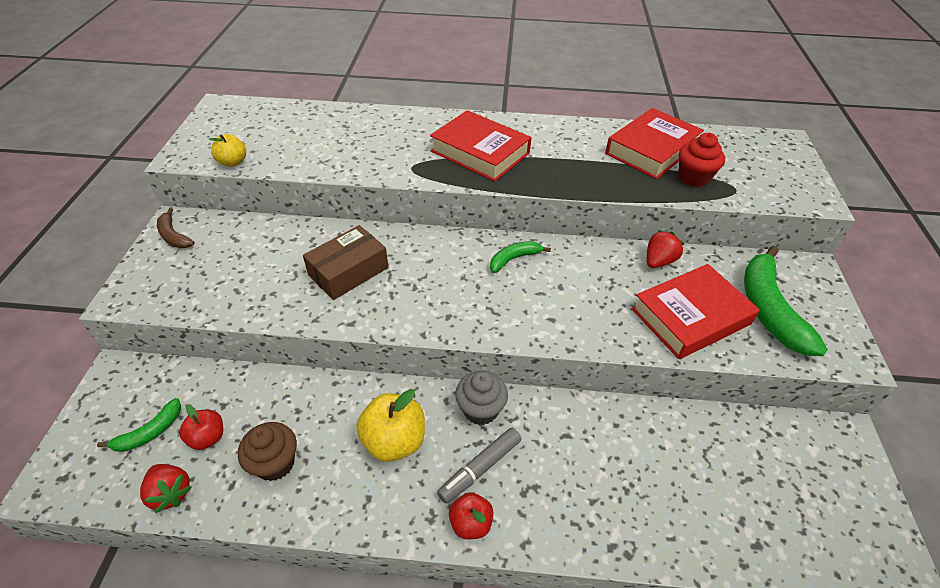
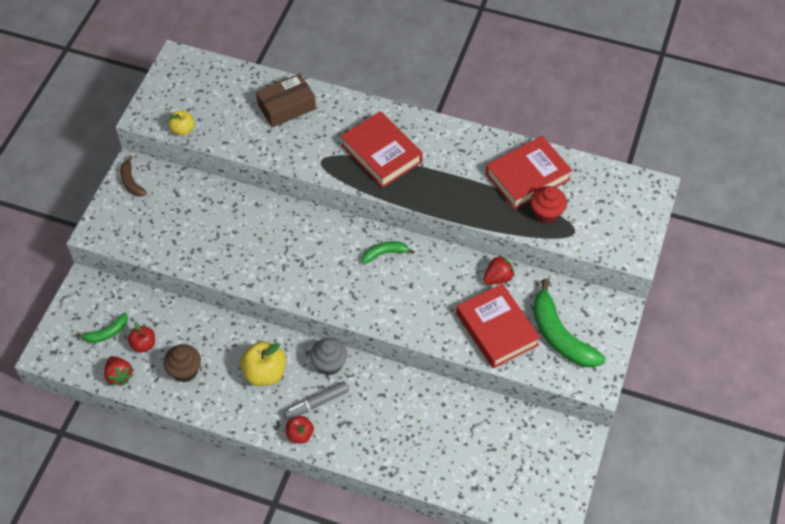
camera: 15 degrees right, 10 degrees up
brown box [303,225,388,300] -> brown box moved to [256,73,316,127]
red book [631,264,760,359] -> red book turned 75 degrees clockwise [456,283,540,368]
green banana [744,246,828,356] -> green banana turned 45 degrees counterclockwise [533,279,606,367]

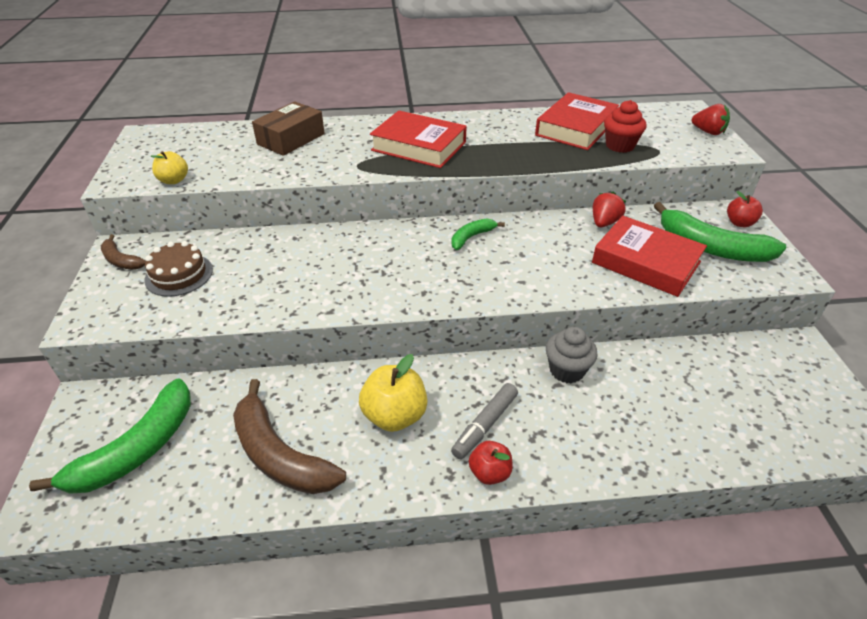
camera: 25 degrees left, 15 degrees down
green banana [75,313,128,343] -> green banana [29,378,191,494], size x1.93
red strawberry [104,356,133,386] -> red strawberry moved to [692,104,730,135]
red apple [128,322,155,352] -> red apple moved to [727,191,763,227]
brown cupcake [164,344,201,382] -> brown banana [233,379,346,494]
grey cupcake [310,338,347,375] -> grey cupcake moved to [546,327,598,383]
none -> brown cake [144,241,213,297]

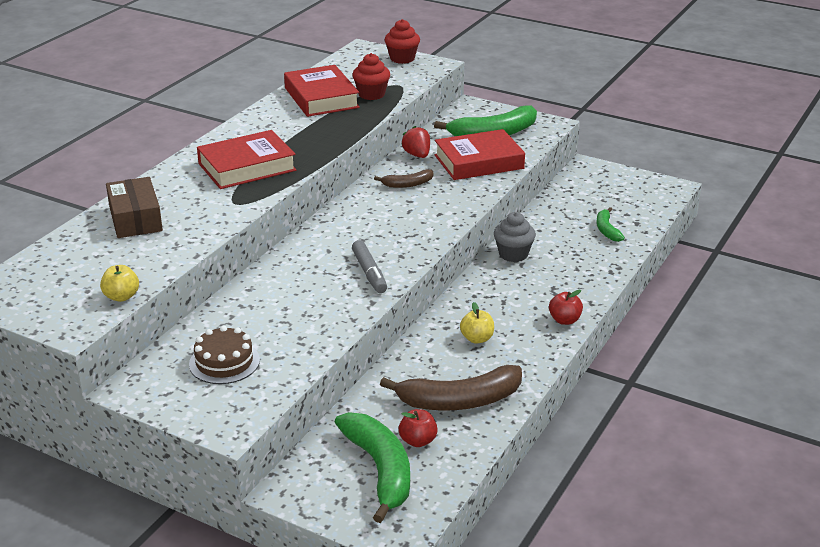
camera: 55 degrees left, 10 degrees down
brown banana [101,234,146,270] -> brown banana moved to [374,169,433,188]
yellow apple [359,354,427,432] -> yellow apple [460,302,494,344], size x0.60
green banana [451,218,505,250] -> green banana moved to [596,207,625,242]
grey marker [451,383,518,459] -> grey marker moved to [352,240,387,293]
red strawberry [692,104,730,135] -> red cupcake [385,19,420,64]
red apple [727,191,763,227] -> red apple moved to [399,409,438,447]

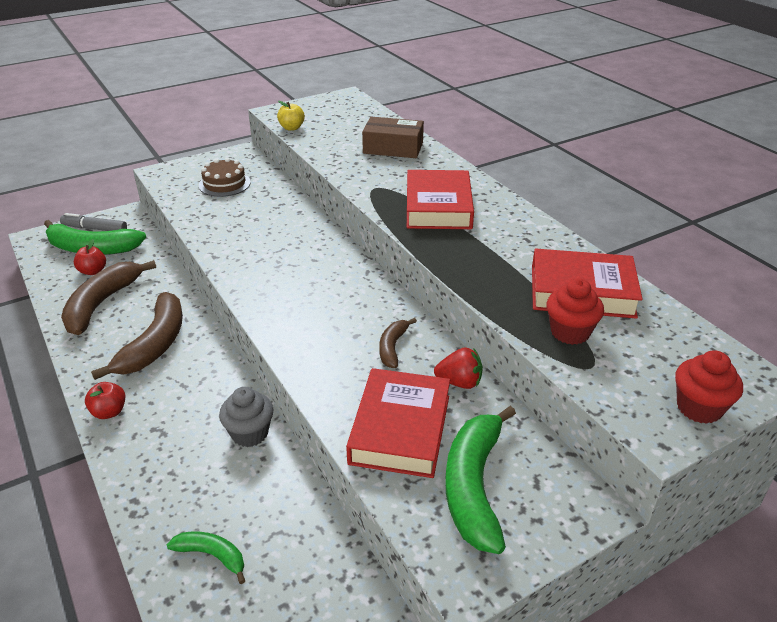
camera: 120 degrees right, 5 degrees up
grey marker [352,240,387,293] -> grey marker moved to [60,213,127,231]
yellow apple [460,302,494,344] -> brown banana [91,292,183,380]

